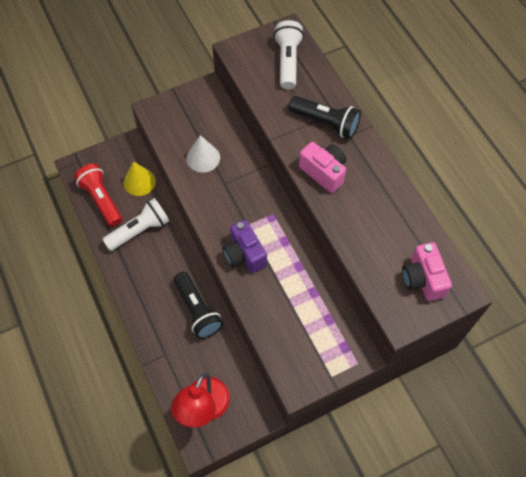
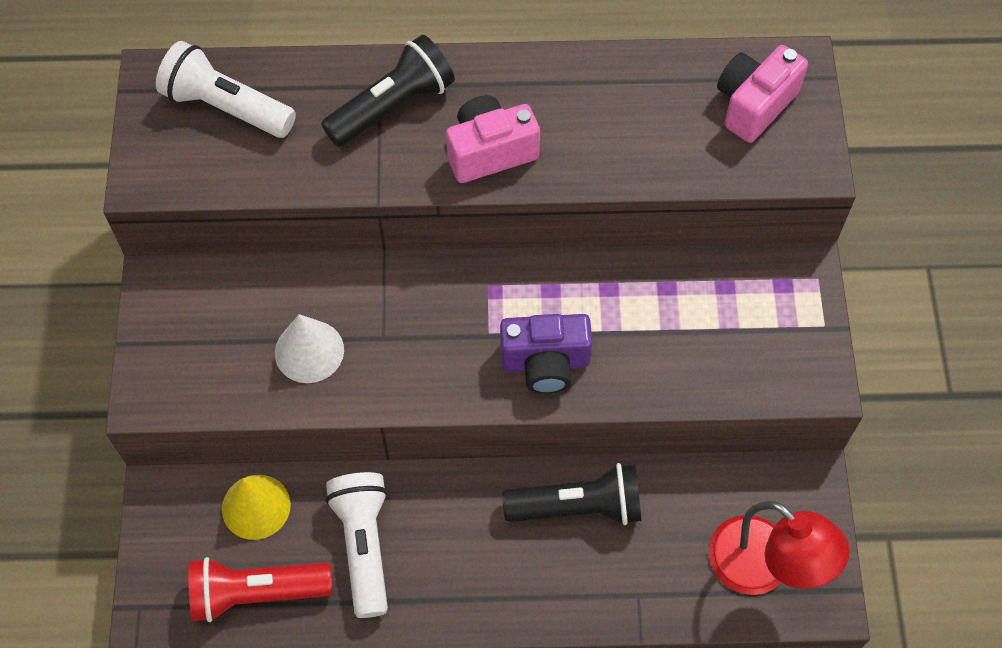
camera: 65 degrees left, 0 degrees up
pink camera [402,242,452,301] -> pink camera turned 120 degrees clockwise [717,45,808,143]

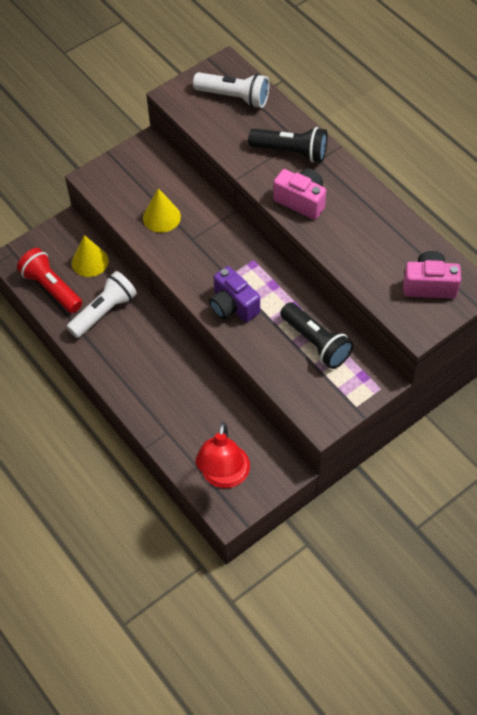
camera: 55 degrees right, 5 degrees down
white flashlight [156,41,296,138] -> white flashlight turned 120 degrees clockwise [193,72,269,108]
white cone [275,314,344,383] -> yellow cone [143,188,181,233]
black flashlight [502,463,641,525] -> black flashlight moved to [280,302,353,369]

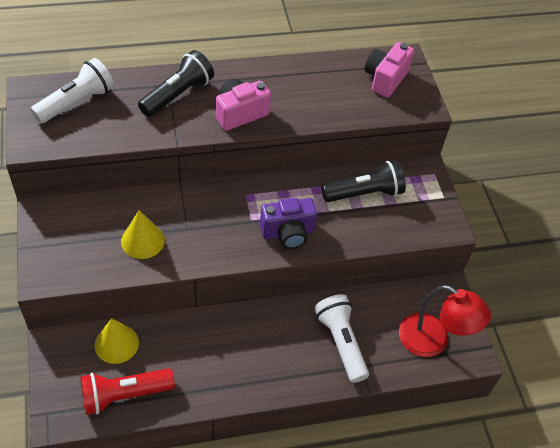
camera: 70 degrees left, 5 degrees down
white flashlight [66,271,137,338] -> white flashlight moved to [314,294,369,383]

